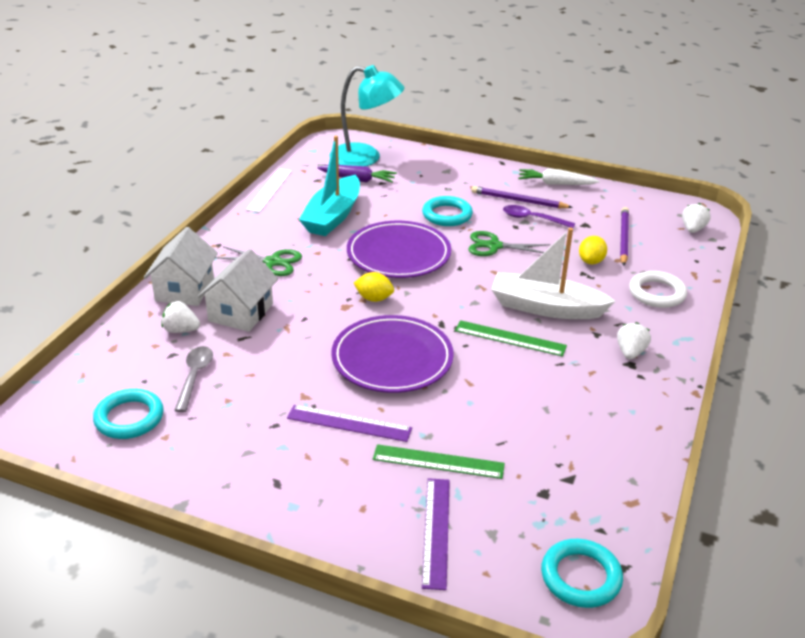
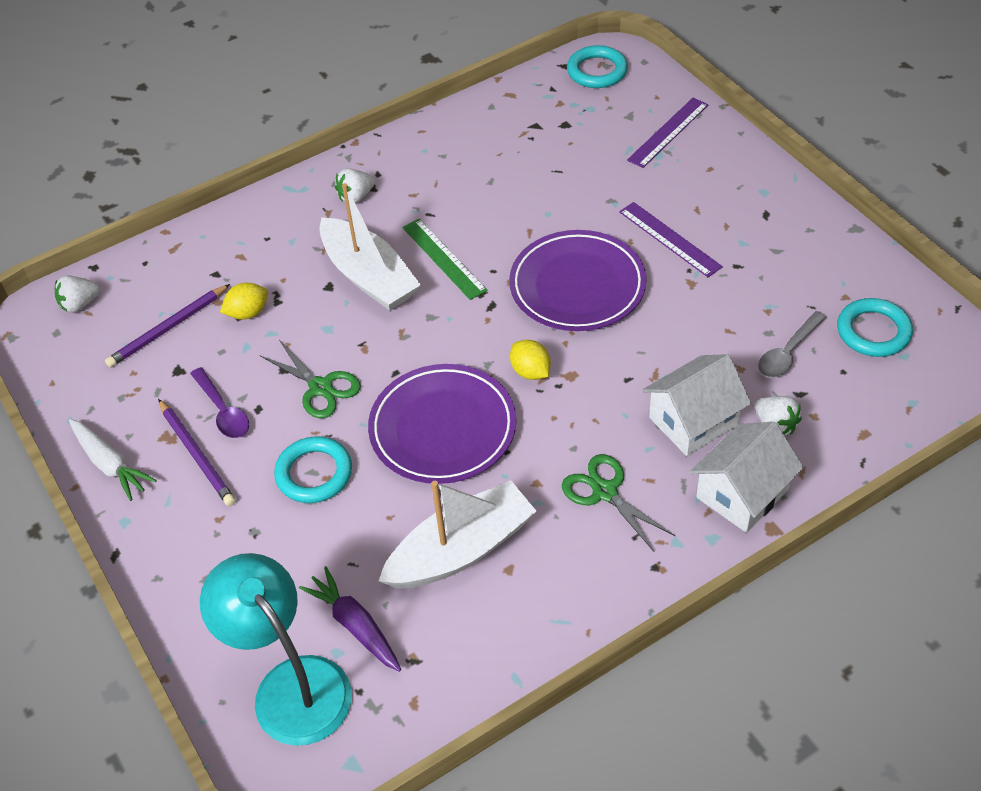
camera: 140 degrees left, 15 degrees up
white ruler [246,169,292,213] -> none
turquoise boat [299,135,360,236] -> white boat [379,481,536,588]
green ruler [373,444,505,479] -> none
white ring [629,271,687,308] -> none

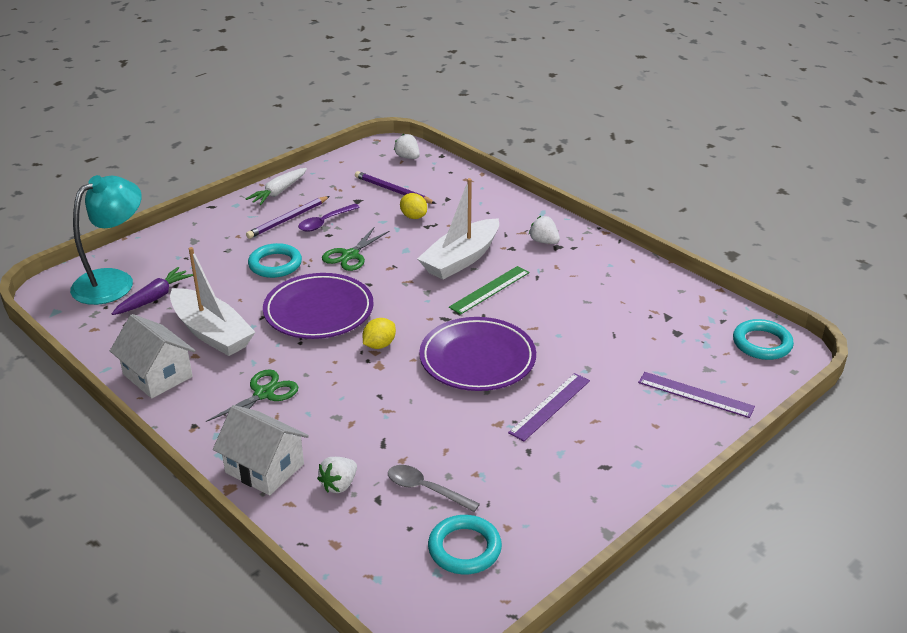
camera: 75 degrees right, 15 degrees down
white house [642,354,751,456] -> white house moved to [110,314,196,398]

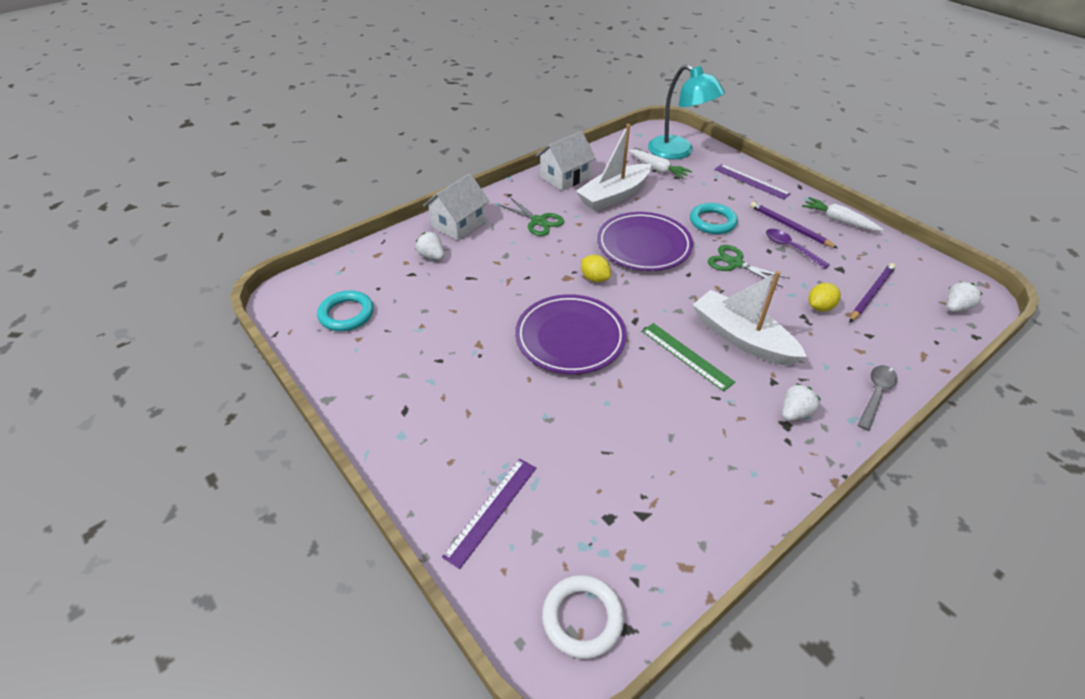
camera: 95 degrees right, 10 degrees up
purple carrot [112,267,193,315] -> white carrot [629,150,692,179]
grey spoon [388,465,480,512] -> grey spoon moved to [858,365,898,431]
purple ruler [508,373,590,441] -> purple ruler moved to [714,164,791,200]
turquoise ring [733,319,794,360] -> white ring [542,575,624,659]

